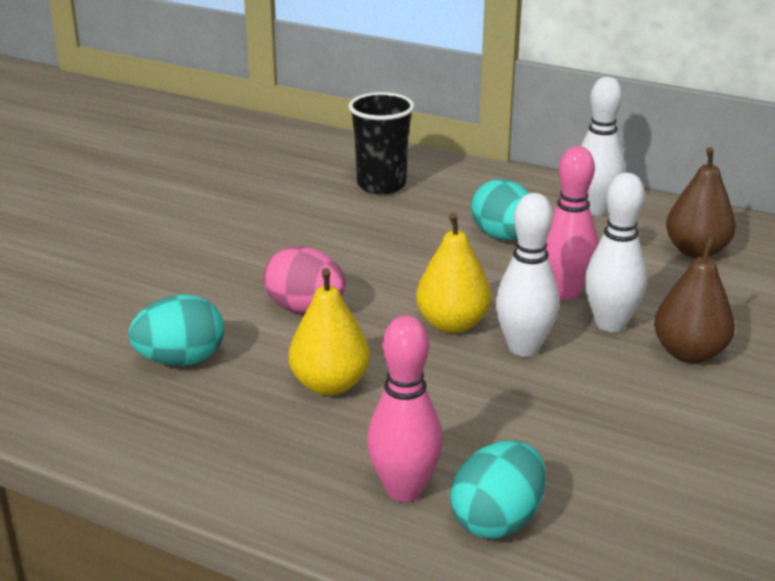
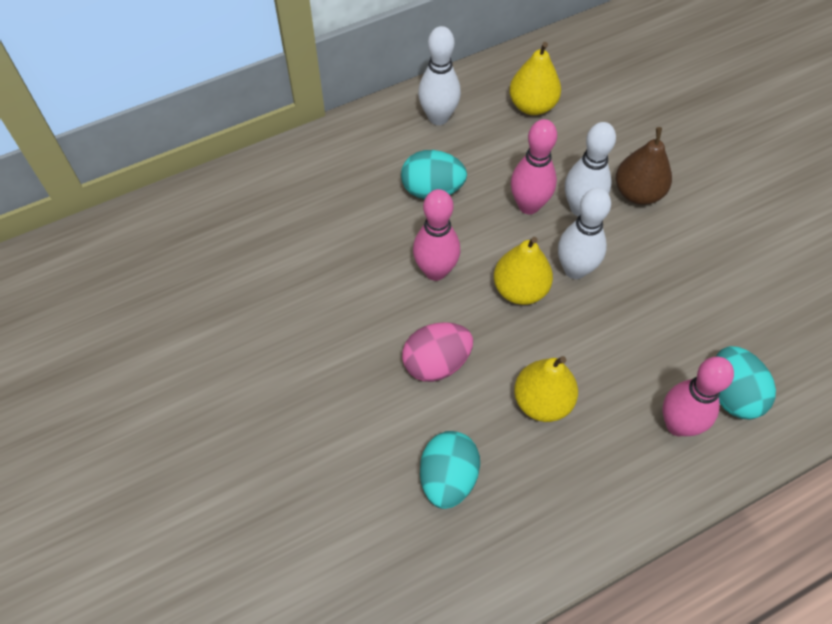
camera: 55 degrees left, 30 degrees up
black cup [348,92,415,194] -> none
brown pear [666,147,736,258] -> yellow pear [509,42,561,115]
none -> pink bowling pin [413,189,460,281]

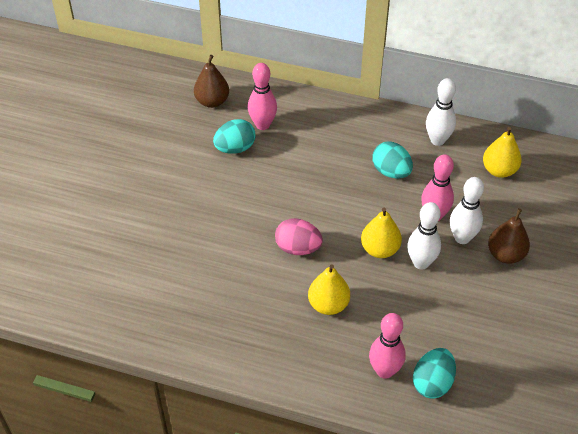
camera: 45 degrees right, 10 degrees down
pink bowling pin [413,189,460,281] -> pink bowling pin moved to [248,63,277,130]
turquoise egg [420,431,480,509] -> turquoise egg moved to [213,119,256,154]
none -> brown pear [194,55,229,108]

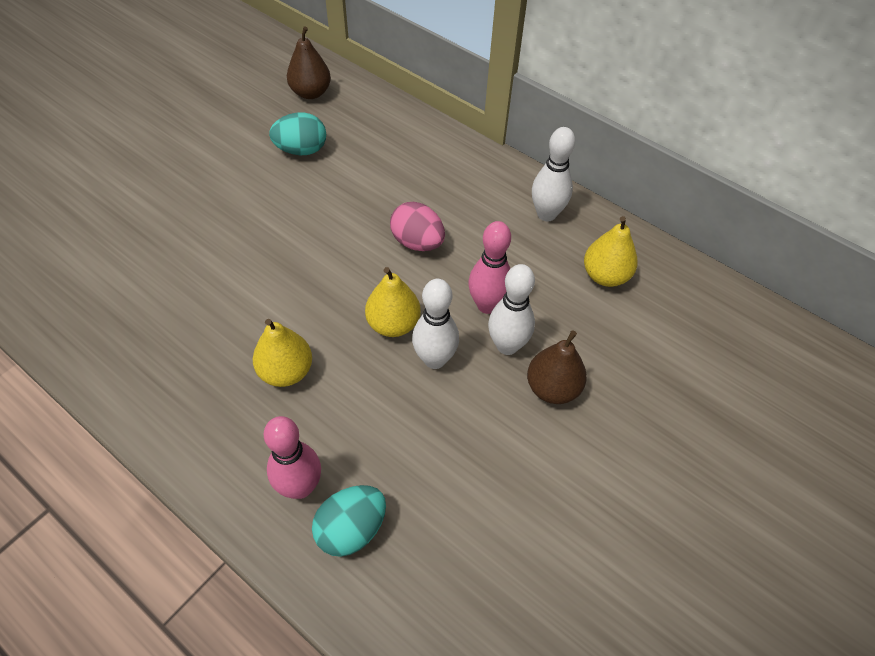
camera: 20 degrees right, 5 degrees up
pink bowling pin [248,63,277,130] -> none
pink egg [275,218,323,255] -> pink egg moved to [390,202,445,251]
turquoise egg [372,142,413,179] -> none

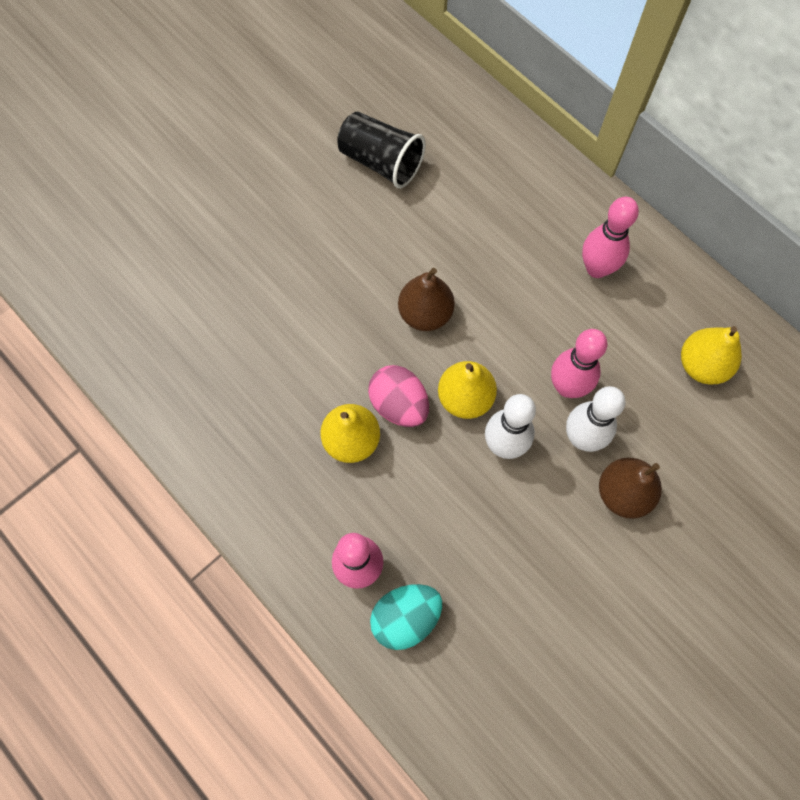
camera: 10 degrees right, 15 degrees up
turquoise egg [269,112,326,155] -> black cup [337,112,426,188]
brown pear [287,27,331,99] -> brown pear moved to [398,268,455,331]
pink egg [390,202,445,251] -> pink egg moved to [368,365,429,427]
white bowling pin [532,127,575,221] -> none
none -> pink bowling pin [582,197,639,278]

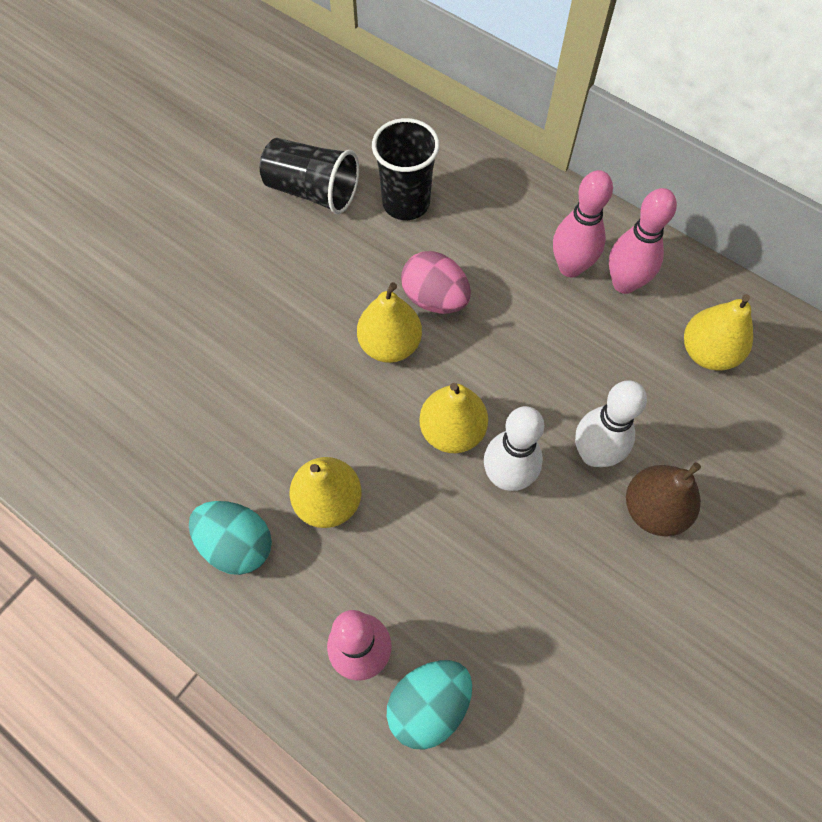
camera: 10 degrees left, 5 degrees down
pink egg [368,365,429,427] -> pink egg moved to [401,251,471,314]
brown pear [398,268,455,331] -> yellow pear [357,282,422,363]
pink bowling pin [551,329,608,398] -> pink bowling pin moved to [609,188,677,294]
none -> turquoise egg [189,501,272,575]
none -> black cup [372,118,440,220]

